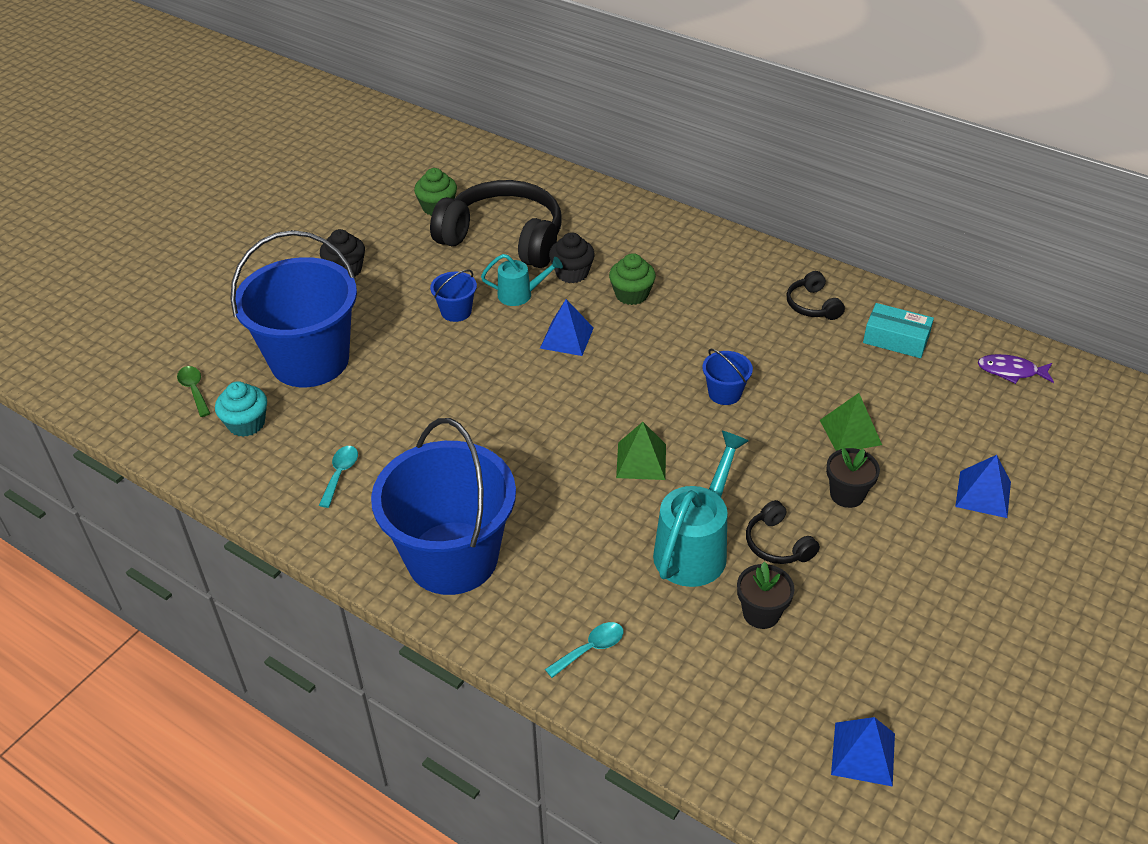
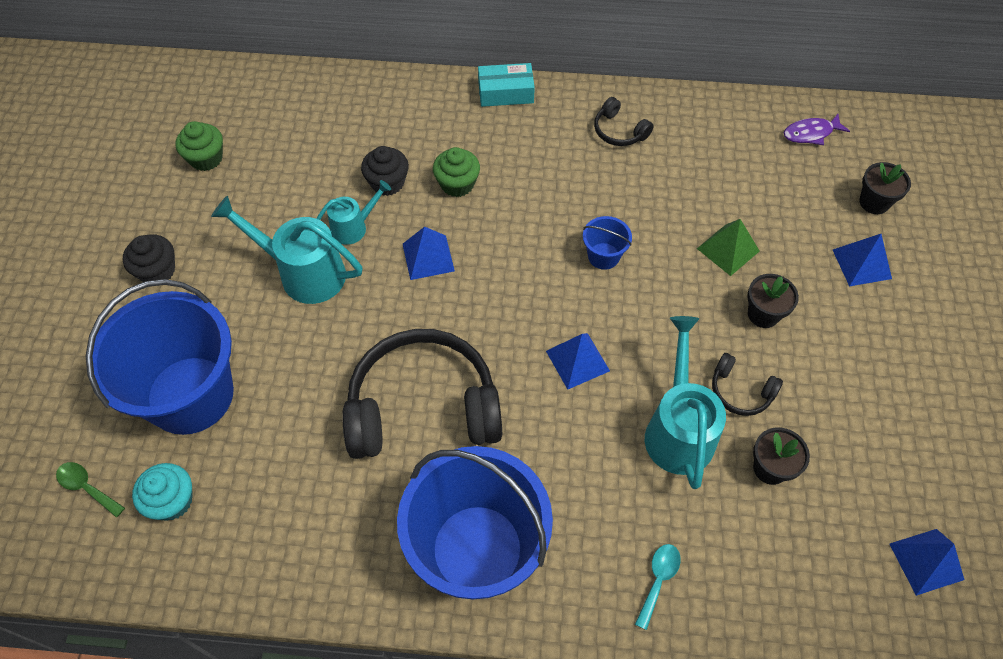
camera: 30 degrees left, 15 degrees up
turquoise spoon [319,446,358,508] -> none
black headphones [430,180,561,268] -> black headphones moved to [342,329,502,459]
blue bucket [430,270,477,322] -> turquoise watering can [211,196,363,304]
green pyramid [616,422,666,480] -> blue pyramid [546,333,610,390]
turquoise box [863,303,934,358] -> turquoise box moved to [478,63,535,107]
none -> black flower pot [859,162,911,214]

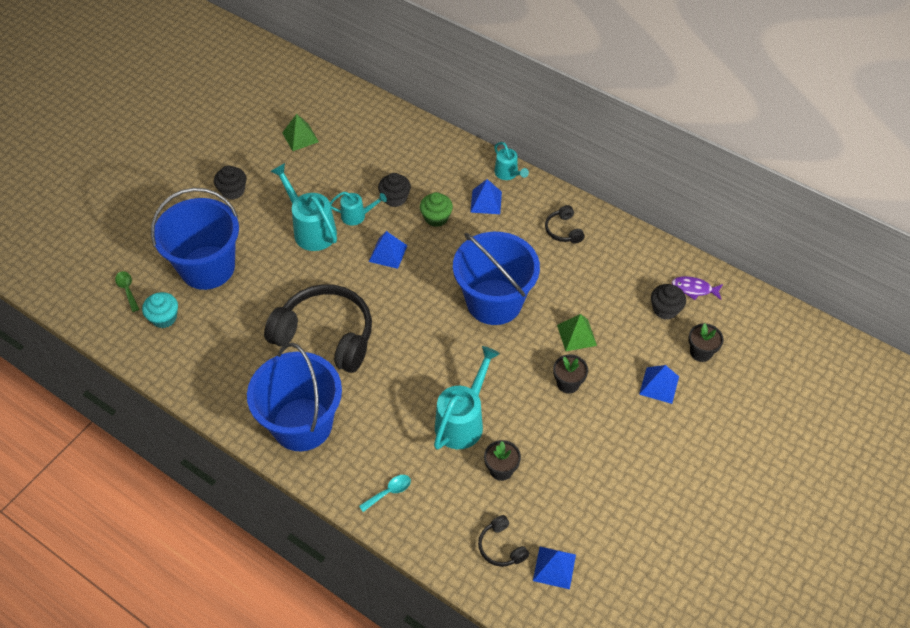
camera: 30 degrees right, 5 degrees down
green cupcake [175,121,223,171] -> green pyramid [282,114,319,151]
turquoise box [478,63,535,107] -> turquoise watering can [494,142,529,180]
blue pyramid [546,333,610,390] -> blue pyramid moved to [470,179,502,214]
blue bucket [583,216,632,270] -> blue bucket [453,232,540,325], size x2.46
black headphones [712,353,783,416] -> black headphones moved to [478,515,529,567]
none -> black cupcake [651,284,686,320]

